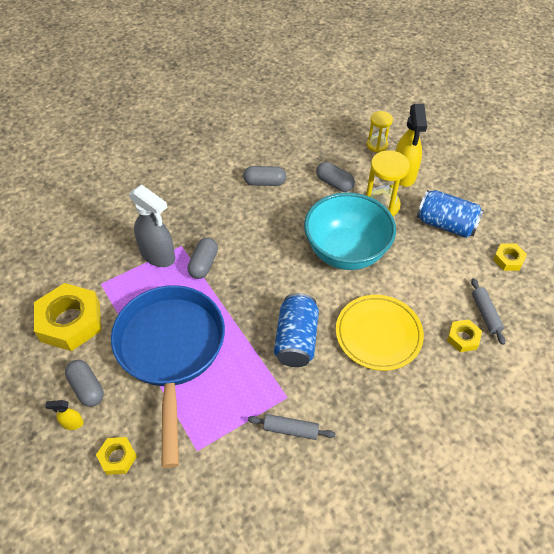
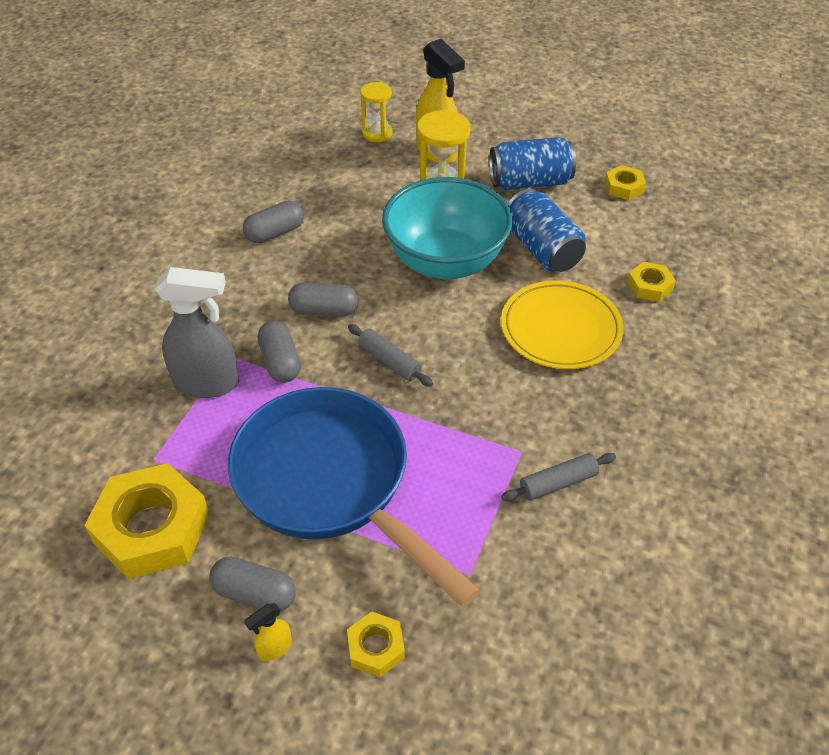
camera: 35 degrees left, 5 degrees down
blue can [274,293,319,367] -> blue can moved to [508,189,586,272]
grey capsule [316,162,355,192] -> grey capsule moved to [288,283,358,316]
grey rolling pin [471,278,505,345] -> grey rolling pin moved to [348,324,433,387]

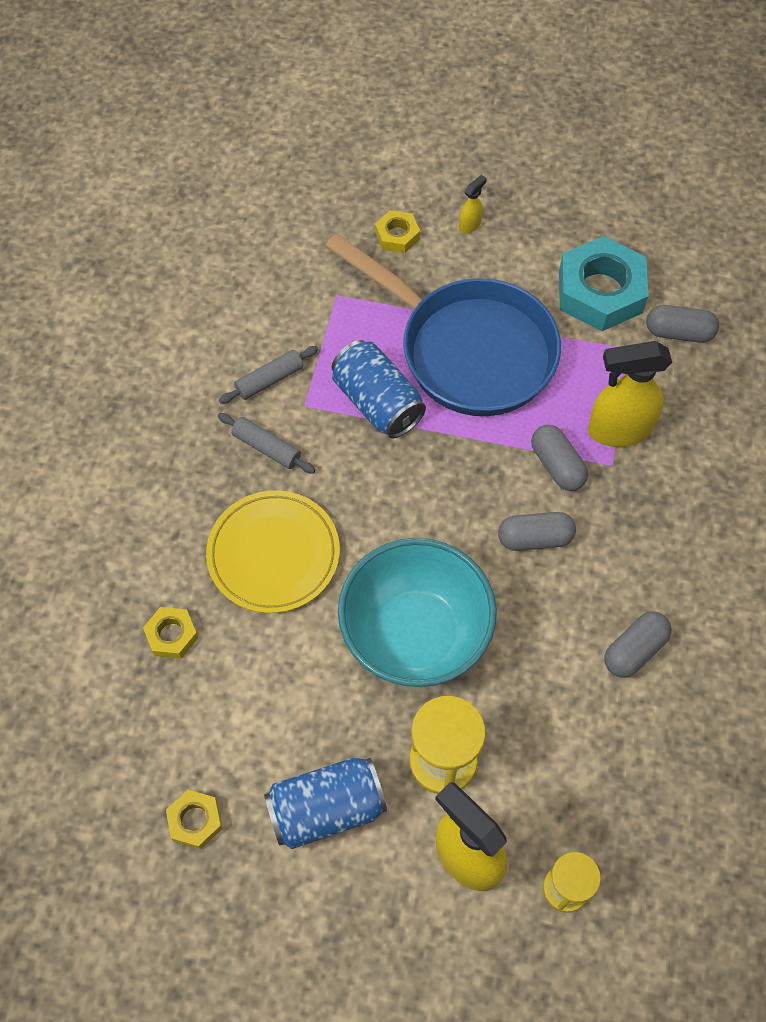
camera: 170 degrees right, 15 degrees up
yellow nut [84,463,209,579] -> turquoise nut [559,236,648,331]
grey spray bottle [154,267,239,398] -> yellow spray bottle [588,341,672,447]
grey capsule [209,556,296,612] -> grey capsule moved to [646,305,719,343]
grey rolling pin [348,324,433,387] -> grey rolling pin moved to [218,413,315,473]
blue can [508,189,586,272] -> blue can moved to [332,340,426,438]

